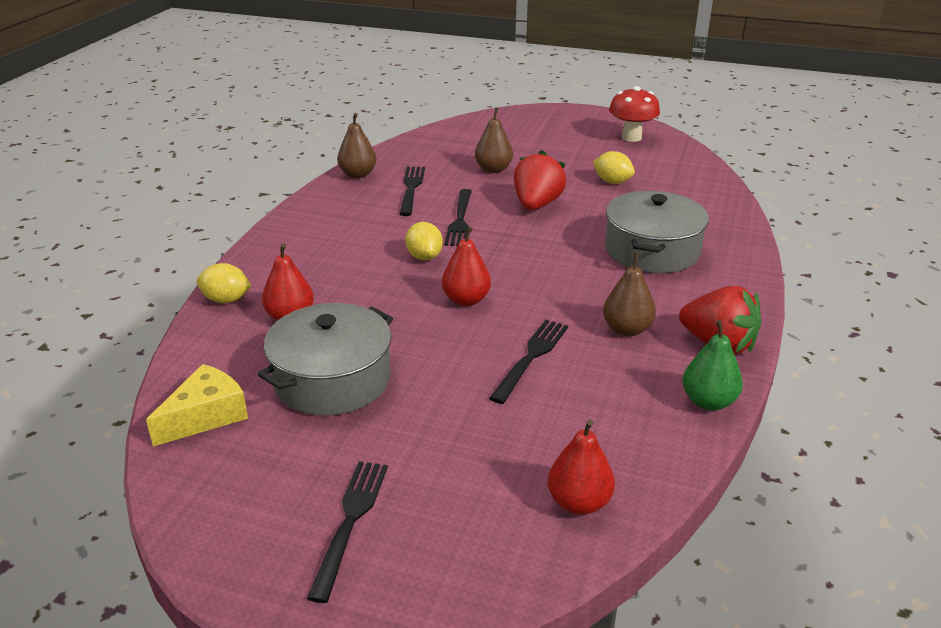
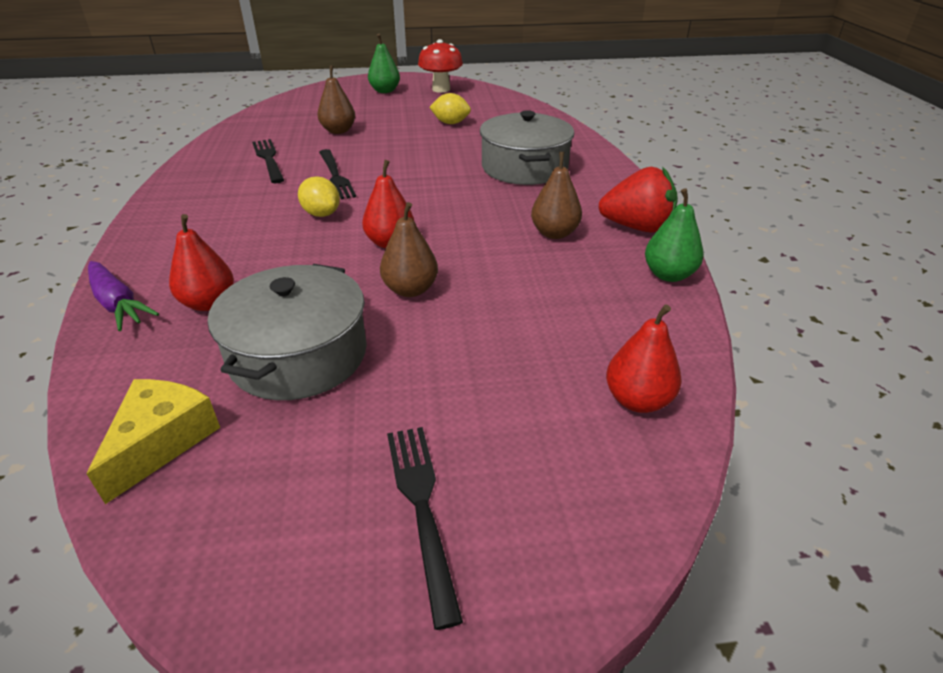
camera: 25 degrees left, 5 degrees up
yellow lemon [196,263,252,303] -> purple carrot [88,261,159,331]
brown pear [337,113,376,178] -> brown pear moved to [380,202,438,297]
black fork [489,320,568,404] -> none
red strawberry [514,150,566,210] -> none
none -> green pear [368,34,400,93]

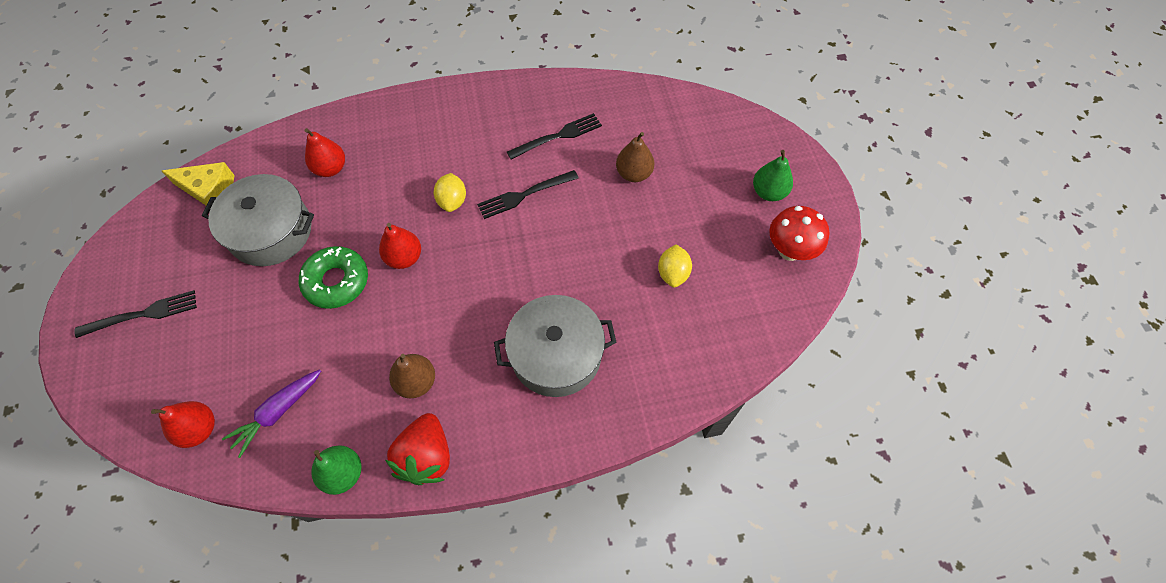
camera: 85 degrees right, 25 degrees up
purple carrot [88,261,159,331] -> purple carrot moved to [222,369,321,458]
yellow lemon [298,176,340,217] -> yellow lemon turned 45 degrees counterclockwise [434,173,466,212]
brown pear [380,202,438,297] -> green donut [299,246,368,309]

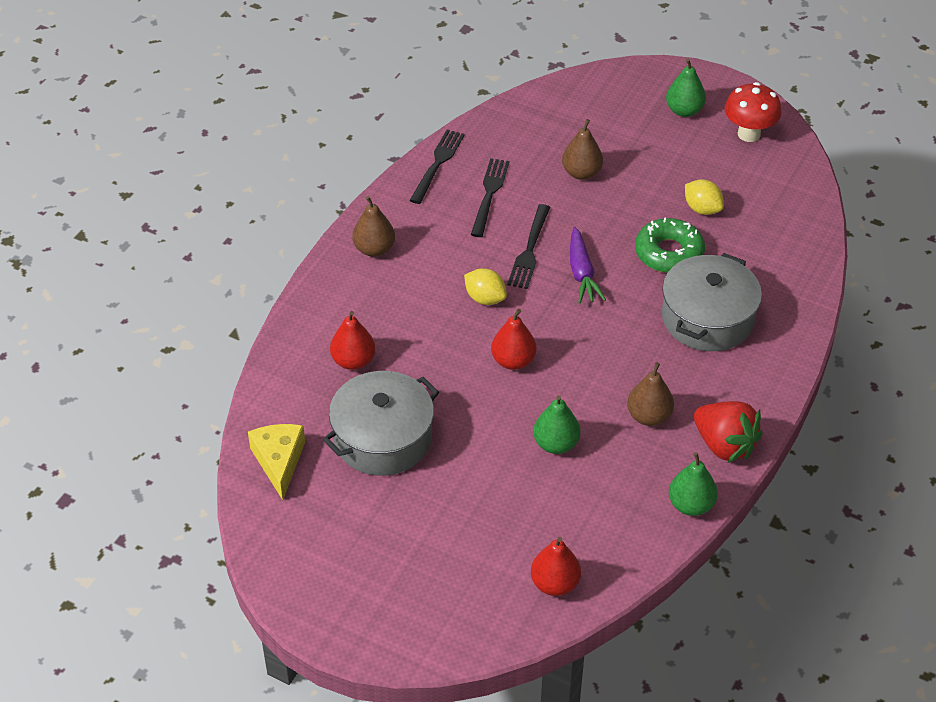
camera: 50 degrees left, 15 degrees down
black fork [74,290,197,338] -> black fork moved to [409,130,465,204]
yellow cheese [162,162,235,206] -> yellow cheese turned 60 degrees counterclockwise [248,424,305,500]
purple carrot [222,369,321,458] -> purple carrot moved to [570,227,606,304]
green donut [299,246,368,309] -> green donut moved to [635,217,705,273]
none -> brown pear [352,196,395,257]
none -> green pear [533,395,581,454]

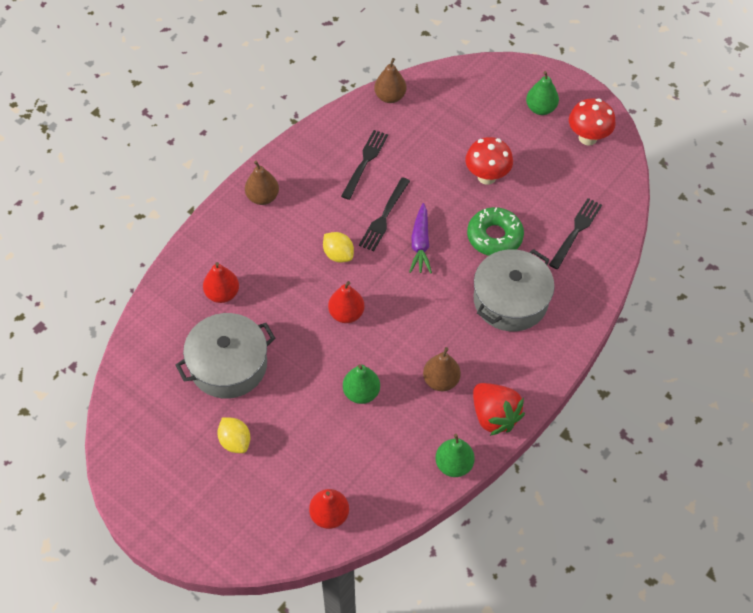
camera: 10 degrees right, 10 degrees up
yellow cheese [248,424,305,500] -> none
black fork [409,130,465,204] -> black fork moved to [549,198,602,269]
brown pear [562,119,603,180] -> brown pear moved to [374,58,407,103]
yellow lemon [685,179,724,215] -> yellow lemon moved to [217,417,250,453]
none -> red mushroom [465,137,513,185]

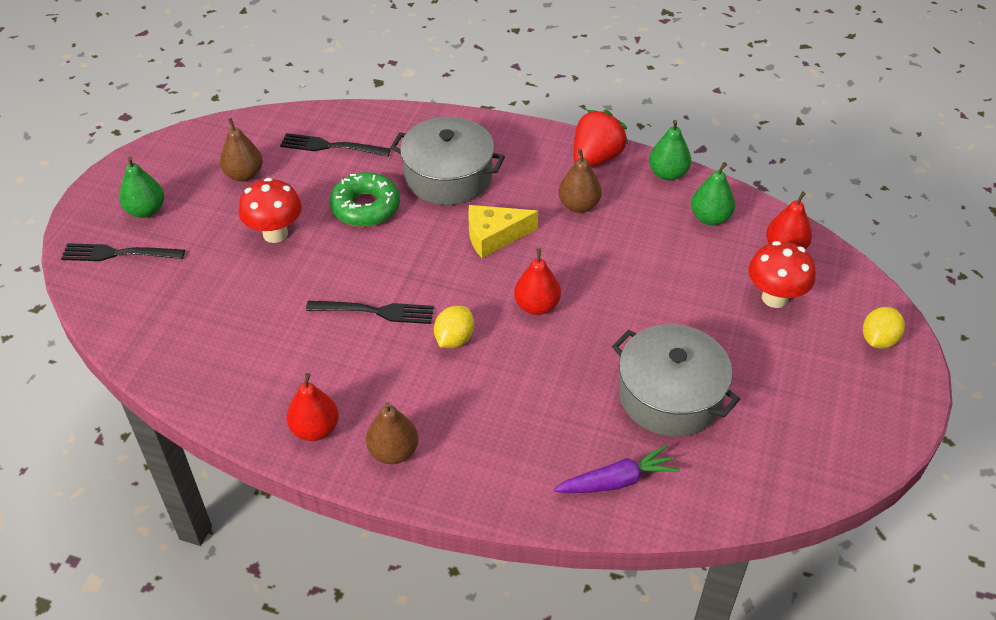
camera: 110 degrees left, 10 degrees down
red pear [203,262,239,303] -> red pear moved to [286,373,339,441]
yellow lemon [217,417,250,453] -> yellow lemon moved to [863,307,905,349]
black fork [341,130,388,200] -> black fork moved to [61,243,185,261]
green pear [343,364,380,404] -> green pear moved to [691,162,735,225]
brown pear [374,58,407,103] -> brown pear moved to [220,118,263,182]
purple carrot [409,203,432,273] -> purple carrot moved to [554,445,680,493]
red mushroom [569,98,616,146] -> red mushroom moved to [749,241,815,308]
none -> yellow cheese [468,205,538,258]

